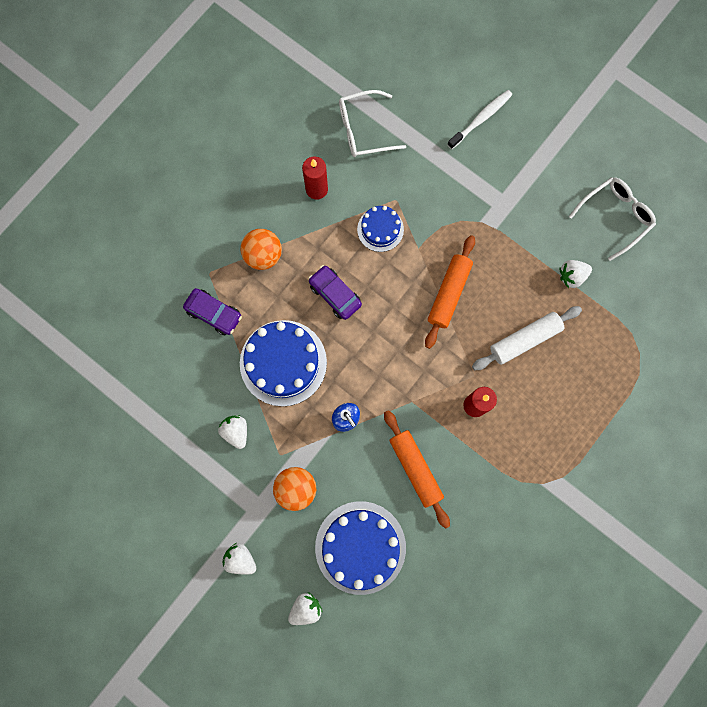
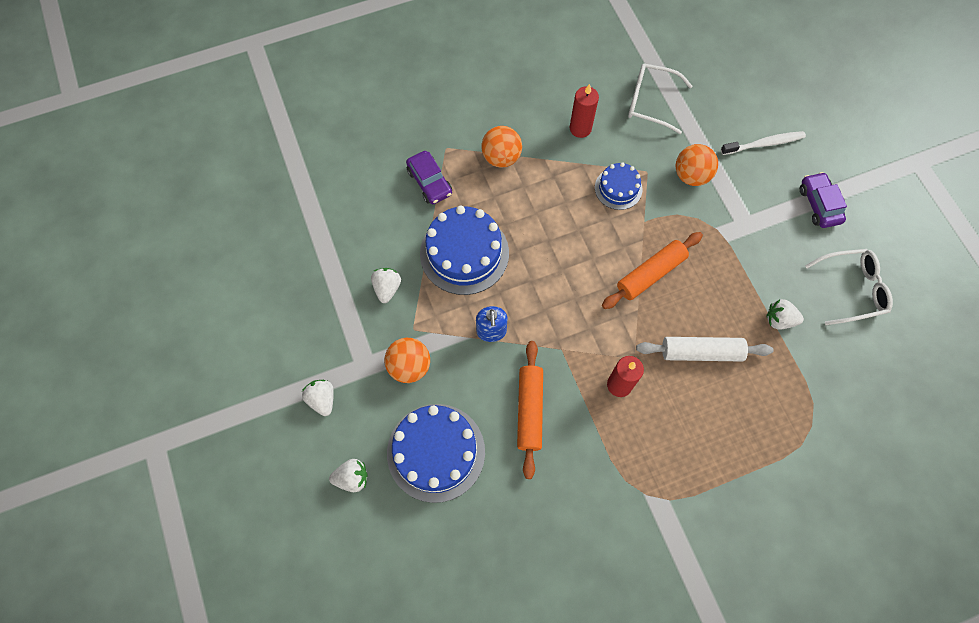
camera: 30 degrees right, 10 degrees down
purple car [308,265,362,320] -> purple car moved to [800,172,847,228]
none -> orange ball [676,144,718,186]

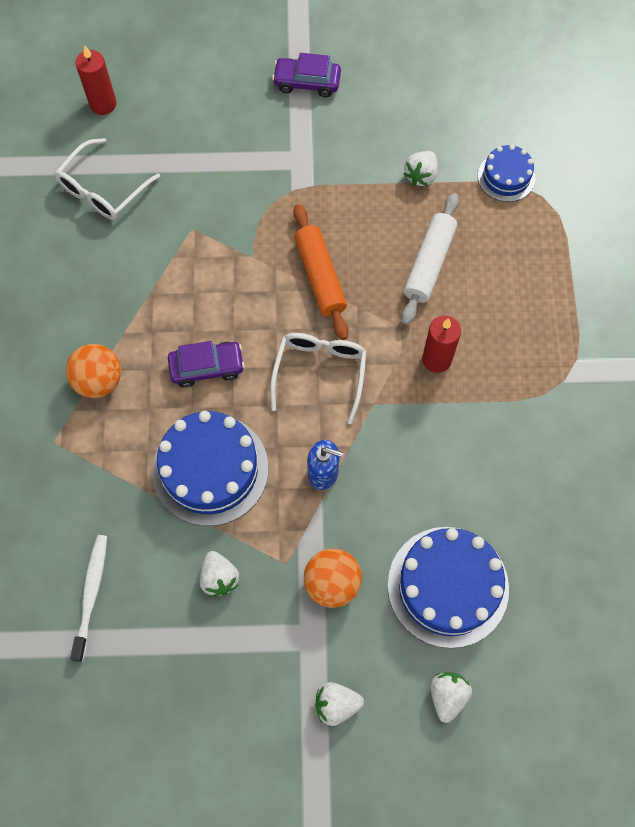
camera: 70 degrees left, 0 degrees up
white strawberry [371,268,401,303] -> white strawberry turned 135 degrees counterclockwise [200,551,239,597]
purple car [406,151,452,204] -> purple car moved to [168,341,245,388]
orange rolling pin [517,341,543,479] -> none
red candle [570,84,599,138] -> red candle moved to [76,45,117,115]
blue cake [595,162,642,210] -> blue cake moved to [478,145,535,202]
orange ball [676,144,718,186] -> none
white toothbrush [721,131,806,155] -> white toothbrush moved to [70,535,107,662]
white glasses [805,249,893,325] -> white glasses moved to [270,333,367,424]

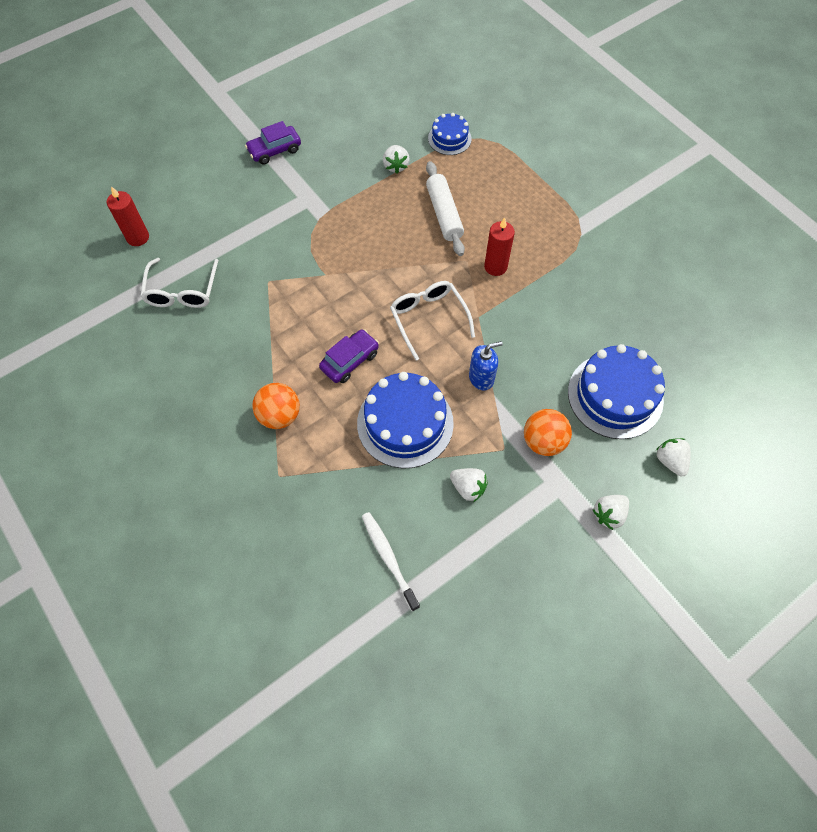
camera: 35 degrees left, 5 degrees down
orange rolling pin [293,204,349,340] -> none

